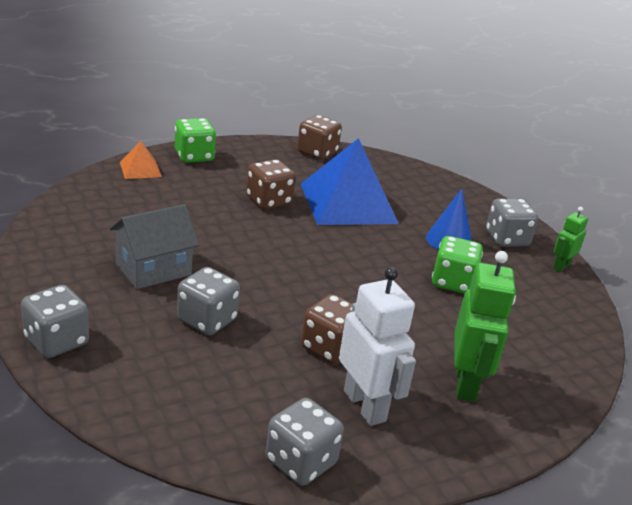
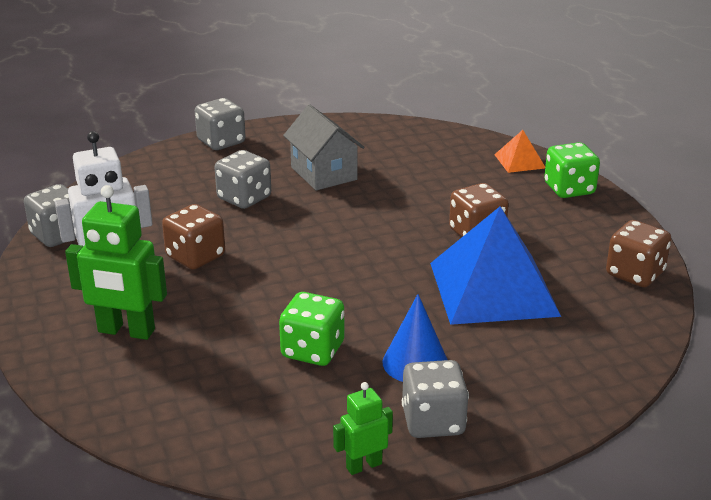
camera: 100 degrees right, 0 degrees up
green robot [553,207,588,272] -> green robot turned 75 degrees counterclockwise [333,382,393,475]

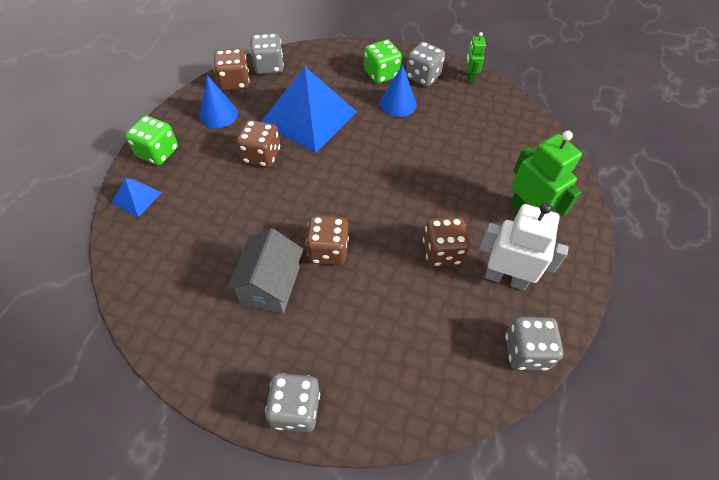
camera: 140 degrees left, 25 degrees up
grey dice [214,150,271,209] -> grey dice moved to [250,33,284,74]
green dice [279,292,344,366] -> green dice moved to [364,40,402,84]
green robot [333,382,393,475] -> green robot turned 75 degrees clockwise [465,32,486,83]
orange pyramid [494,130,545,173] -> blue pyramid [111,178,162,217]
none -> blue cone [199,75,238,128]
none -> brown dice [306,215,349,265]

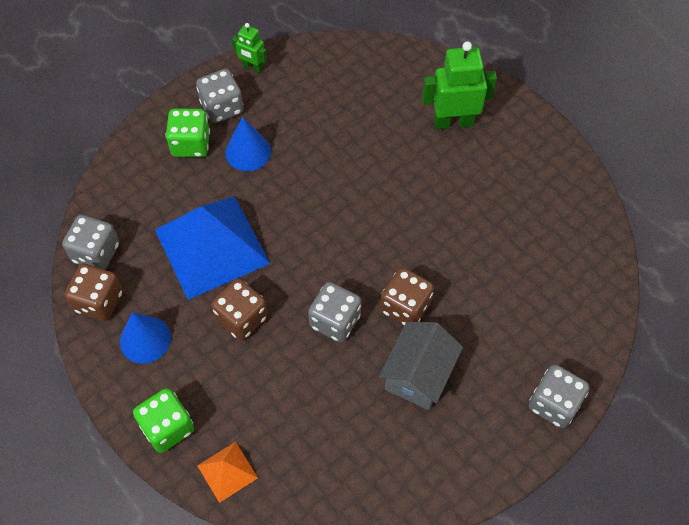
camera: 60 degrees left, 5 degrees up
blue pyramid [111,178,162,217] -> orange pyramid [197,442,258,503]
grey house [227,228,303,314] -> grey house turned 75 degrees clockwise [379,322,463,410]
brown dice [423,217,470,267] -> none
white robot [480,203,568,291] -> none
grey dice [505,317,563,370] -> grey dice moved to [308,282,361,342]

